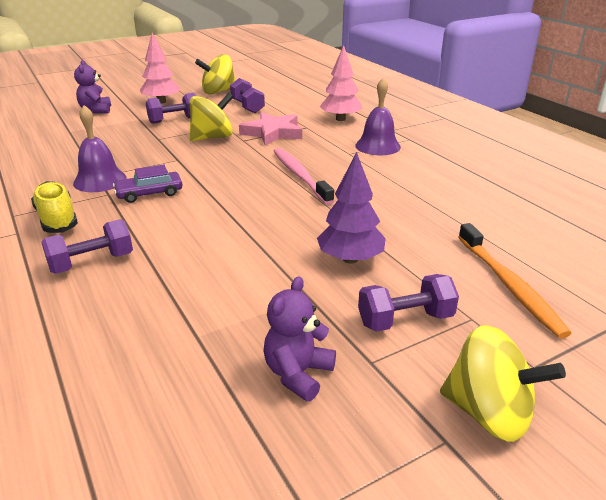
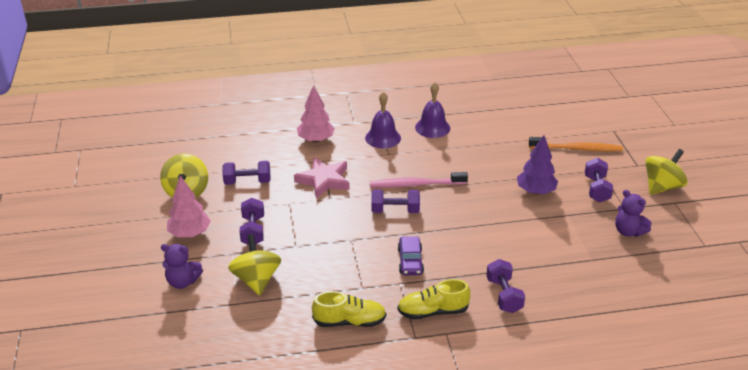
camera: 70 degrees left, 5 degrees up
purple bell [73,105,127,192] -> purple bell moved to [415,82,450,138]
yellow spinning top [189,93,234,141] -> yellow spinning top moved to [228,234,281,296]
none -> yellow shoe [312,291,386,327]
none -> purple dumbbell [371,190,420,213]

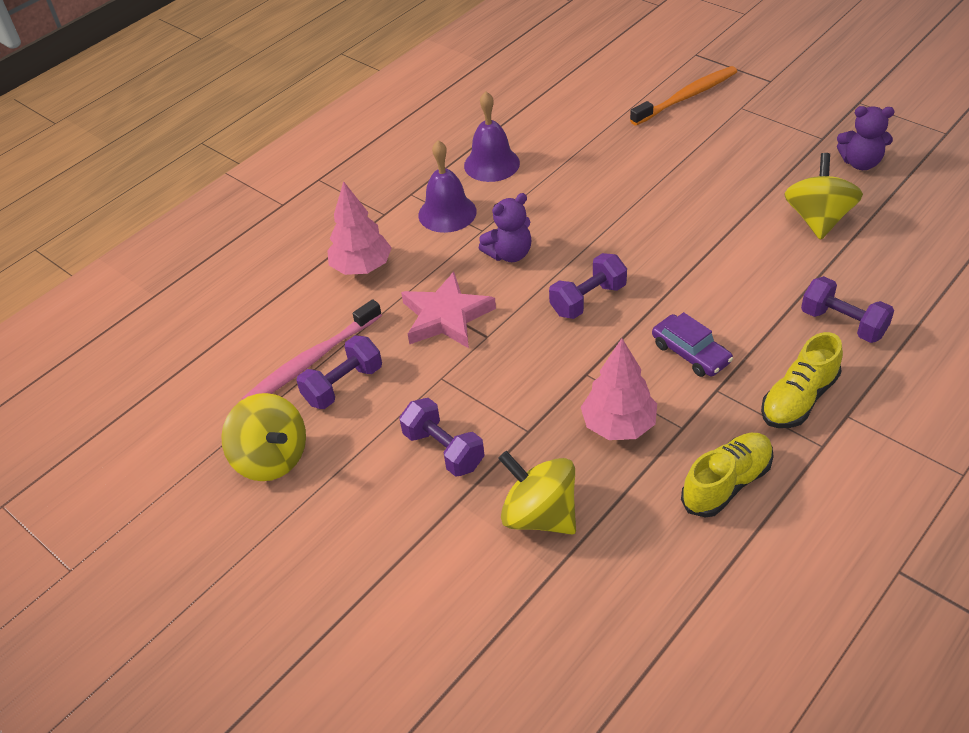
camera: 35 degrees left, 10 degrees up
purple teddy bear [161,244,203,289] -> purple teddy bear moved to [479,193,531,262]
pink tree [167,176,211,237] -> pink tree moved to [581,338,657,440]
pink toothbrush [370,172,468,188] -> pink toothbrush moved to [242,299,382,400]
purple tree [517,135,558,194] -> none
purple dumbbell [585,158,613,202] -> none
yellow spinning top [645,149,688,195] -> yellow spinning top moved to [784,153,863,240]

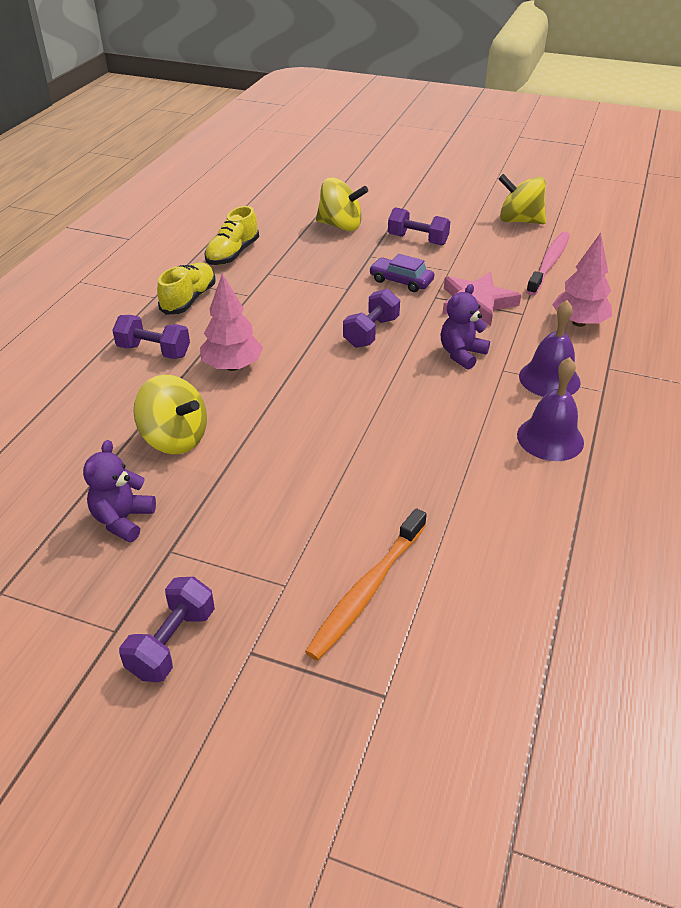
camera: 155 degrees right, 5 degrees down
purple dumbbell [296,335,382,409] -> purple dumbbell moved to [119,577,215,682]
pink tree [581,338,657,440] -> pink tree moved to [200,273,263,371]
purple car [652,312,733,377] -> purple car moved to [369,254,434,292]
yellow spinning top [784,153,863,240] -> yellow spinning top turned 45 degrees counterclockwise [133,375,207,454]
purple teddy bear [837,106,895,170] -> purple teddy bear turned 60 degrees counterclockwise [83,440,156,542]

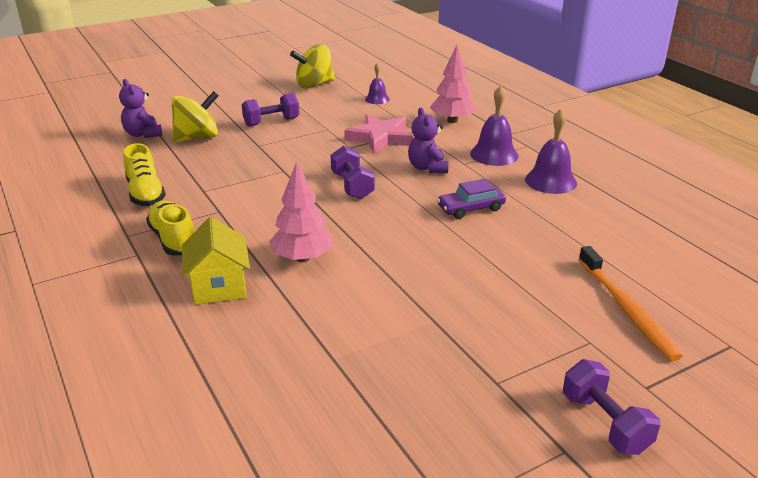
camera: 50 degrees left, 10 degrees down
purple teddy bear [83,440,156,542] -> purple teddy bear moved to [119,79,163,138]
purple dumbbell [112,315,190,359] -> yellow house [182,217,250,305]
yellow spinning top [133,375,207,454] -> none
purple car [369,254,434,292] -> purple car moved to [437,179,506,219]
pink toothbrush [526,232,570,296] -> purple bell [365,63,390,104]

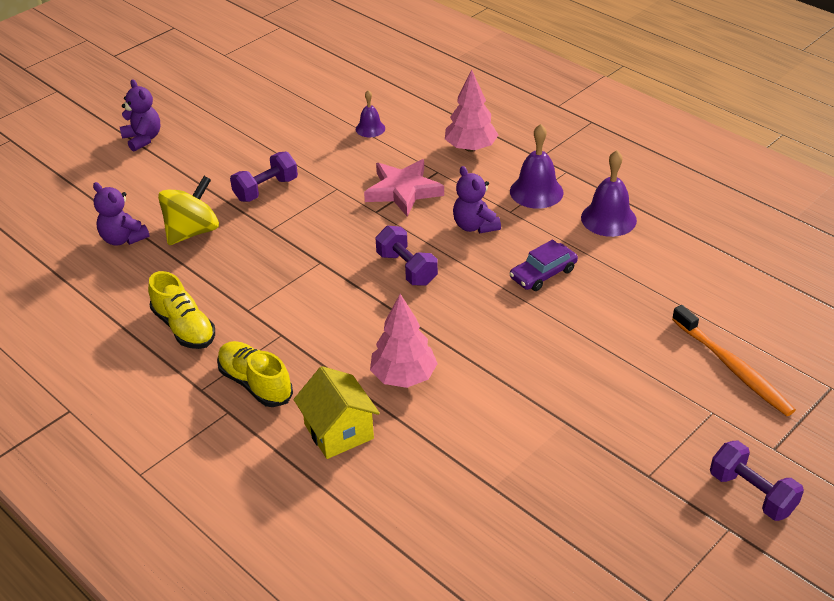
camera: 15 degrees left, 10 degrees up
yellow spinning top [290,44,335,89] -> none
none -> purple teddy bear [120,79,160,151]

